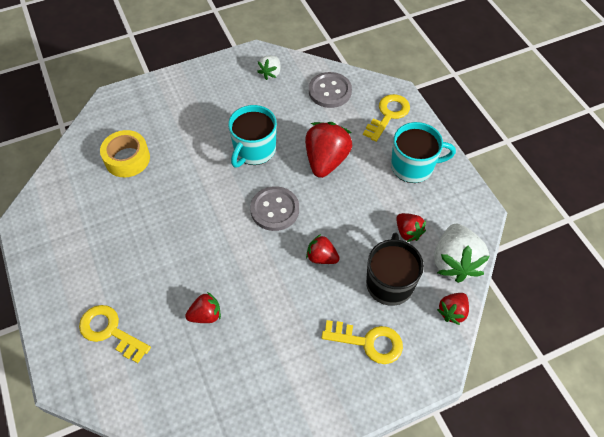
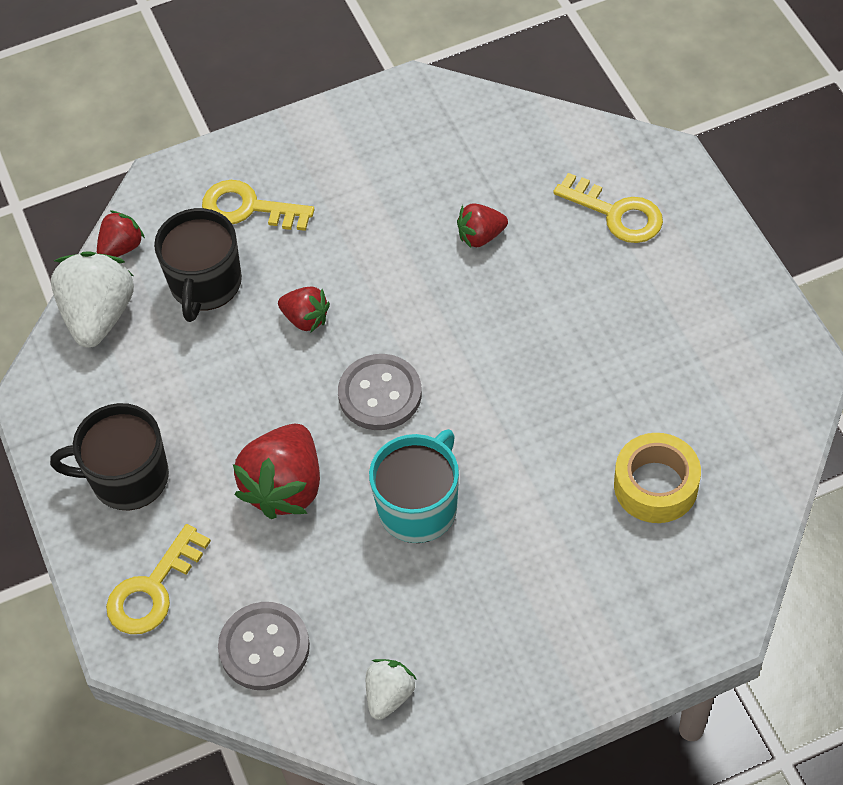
camera: 175 degrees left, 0 degrees up
turquoise mug [391,122,456,183] -> black mug [50,403,169,511]
red strawberry [396,213,426,242] -> none

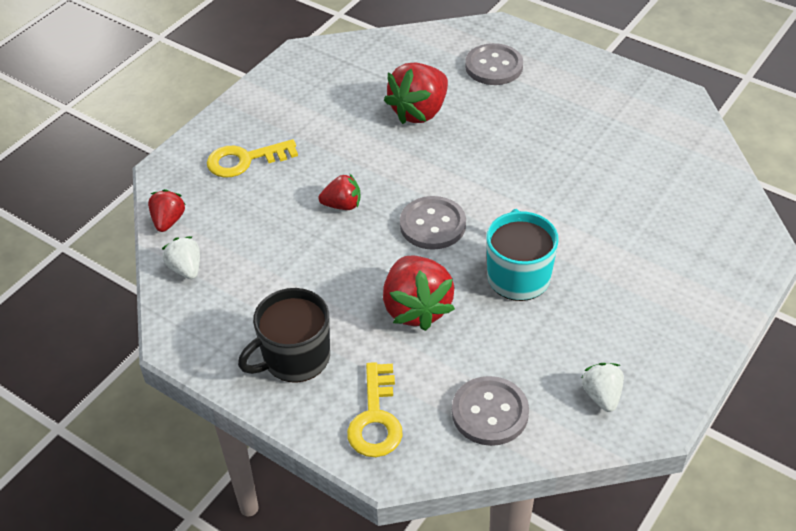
camera: 35 degrees left, 10 degrees down
white strawberry [51,252,134,348] -> white strawberry [162,236,200,279], size x0.55
black mug [154,208,242,322] -> none
red strawberry [457,203,508,248] -> red strawberry [384,63,448,124], size x1.82
yellow key [553,173,663,243] -> grey button [465,43,523,85]
yellow tape [614,433,701,523] -> none

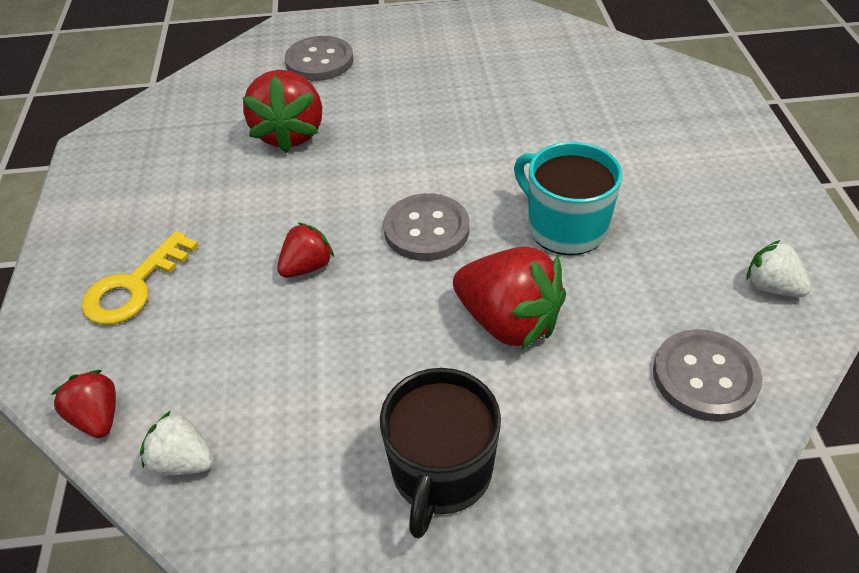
camera: 40 degrees left, 0 degrees up
yellow key [347,362,403,457] -> none

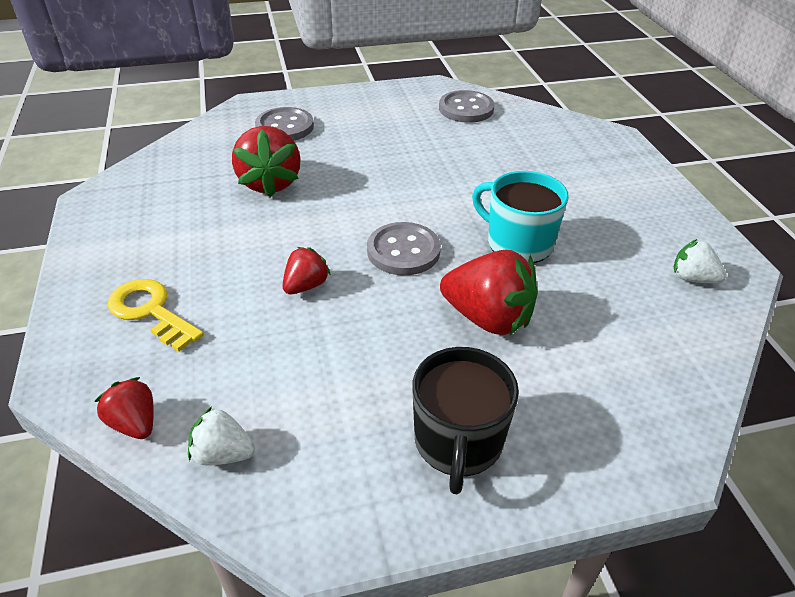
camera: 10 degrees left, 5 degrees down
yellow key [81,231,199,325] -> yellow key turned 105 degrees clockwise [108,279,204,352]
grey button [653,329,763,421] -> grey button moved to [439,90,495,123]

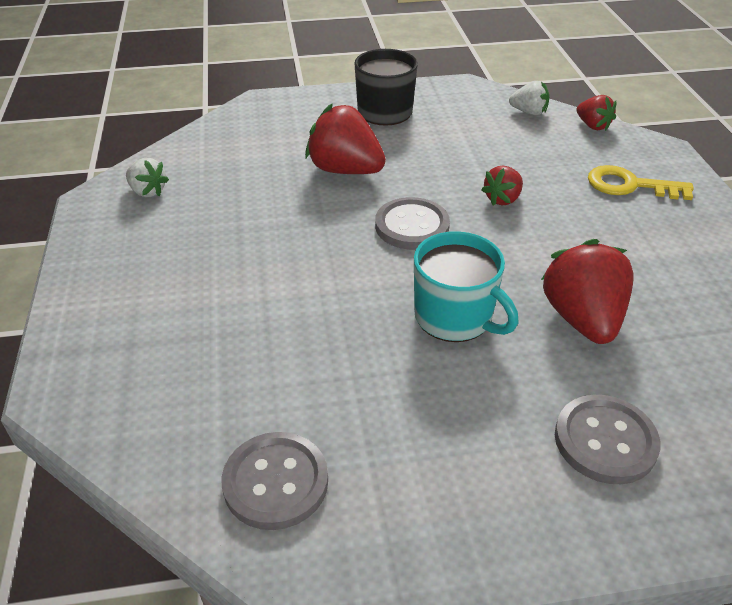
camera: 175 degrees left, 0 degrees up
yellow key [108,279,204,352] -> yellow key turned 150 degrees clockwise [588,165,694,200]
turquoise mug [472,171,569,263] -> turquoise mug moved to [414,231,519,342]

